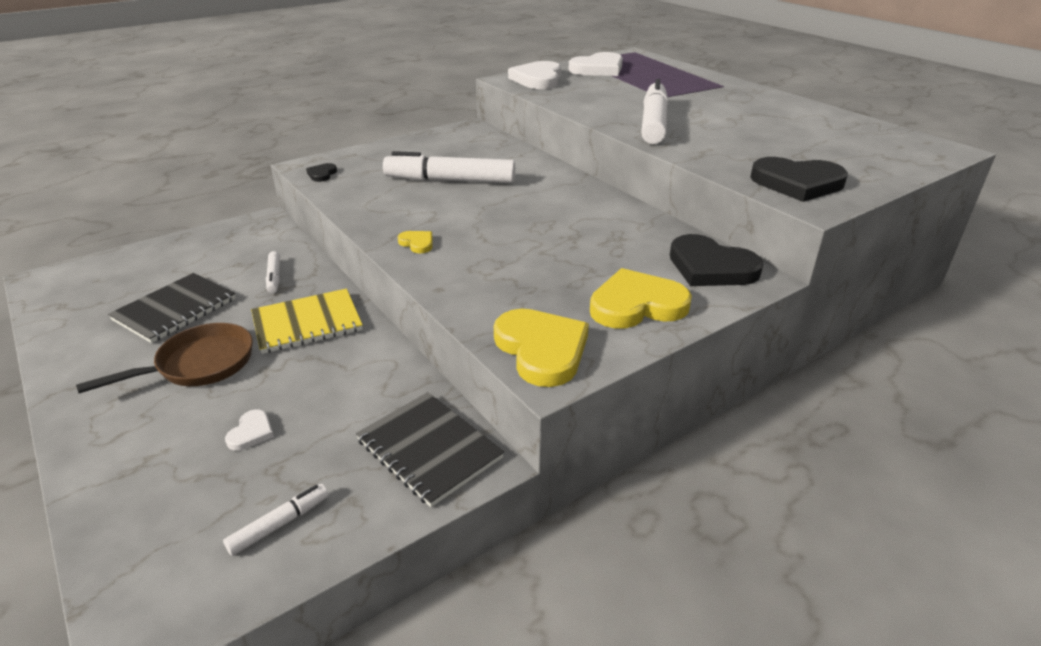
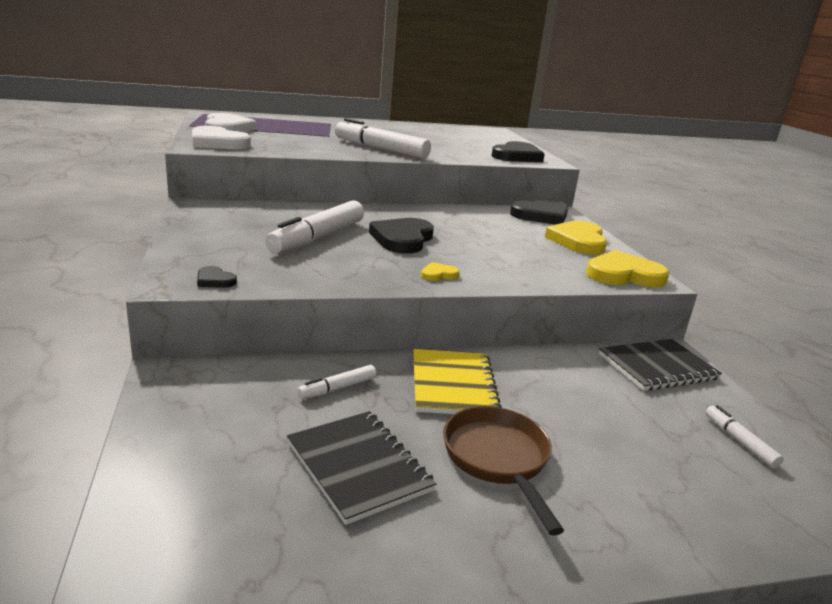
camera: 70 degrees left, 10 degrees down
white heart [225,409,274,451] -> none
white marker [266,251,280,293] -> white marker turned 135 degrees clockwise [297,365,376,399]
none -> black heart [369,218,434,254]

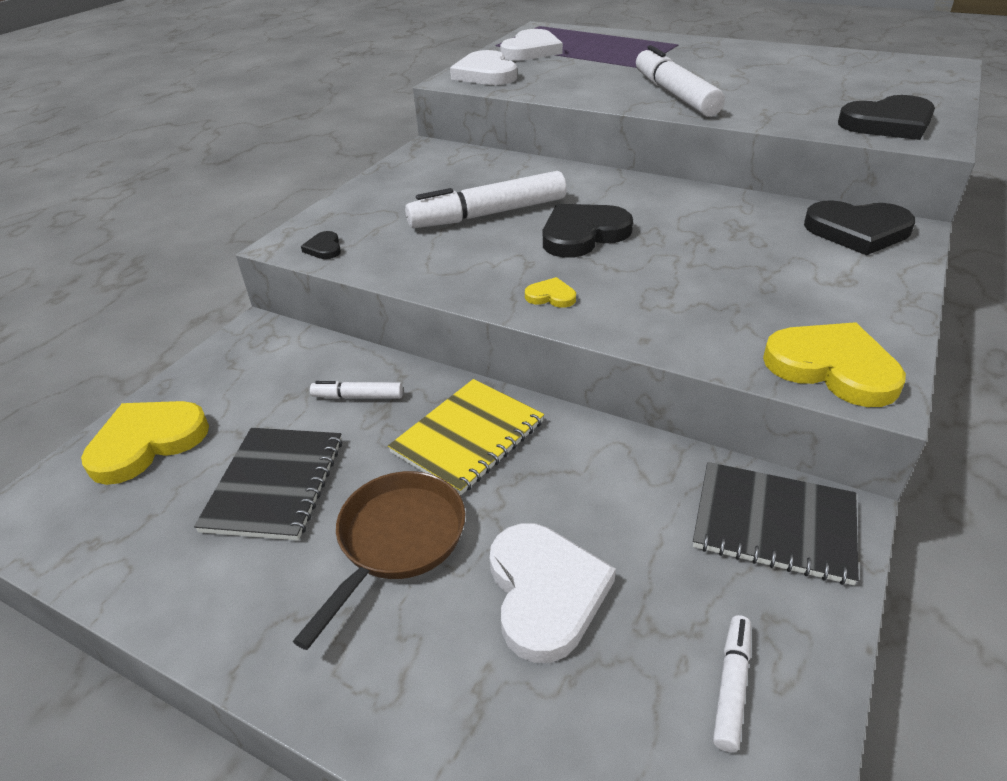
camera: 45 degrees right, 15 degrees up
yellow heart [545,221,607,255] -> yellow heart moved to [81,401,209,485]
none -> white heart [490,523,616,663]

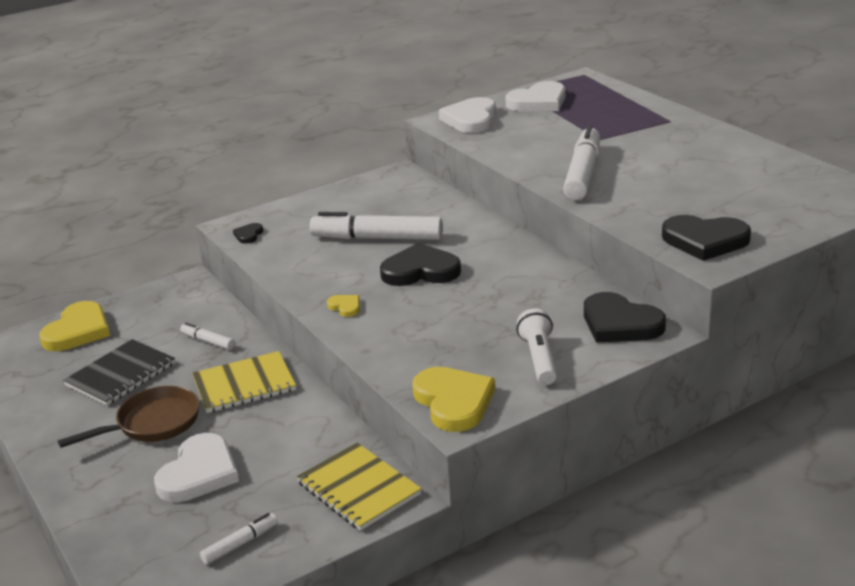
camera: 30 degrees right, 10 degrees down
yellow heart [81,401,209,485] -> yellow heart turned 120 degrees clockwise [39,301,110,351]
black notebook [693,462,859,585] -> yellow notebook [296,443,422,531]
none -> white flashlight [517,308,557,385]

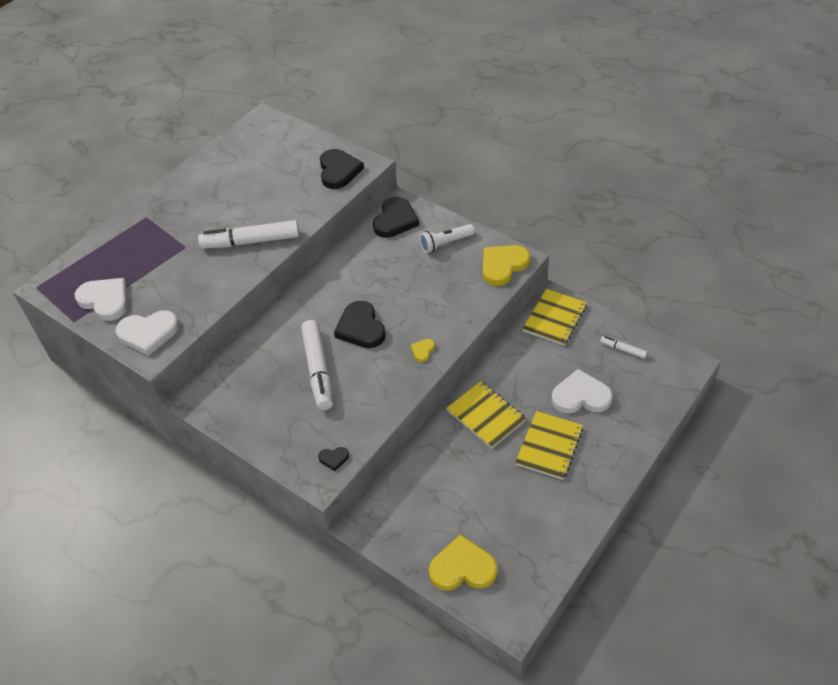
camera: 110 degrees left, 20 degrees up
brown pan [58,386,199,448] -> yellow notebook [515,411,583,480]
black notebook [63,339,175,406] -> none
white marker [180,323,235,350] -> none

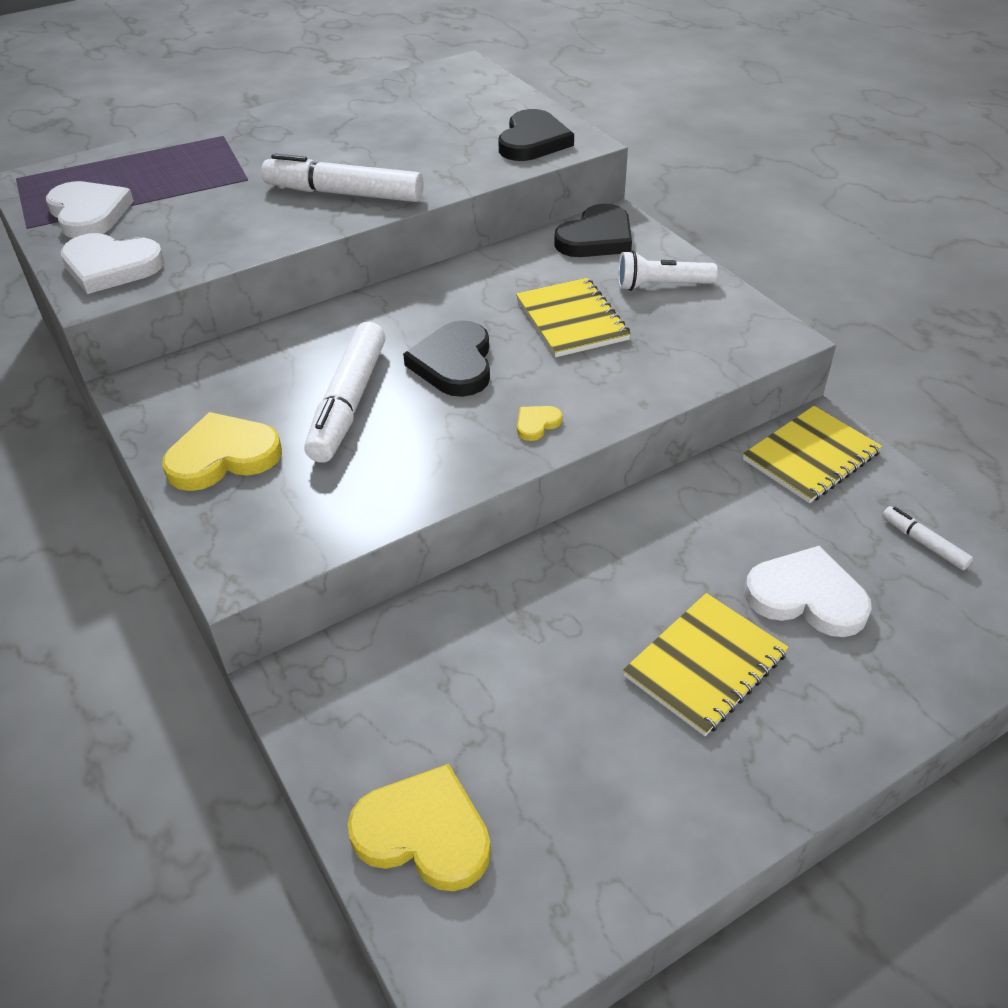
camera: 20 degrees right, 5 degrees down
black heart [318,447,349,471] -> none
yellow notebook [446,381,526,448] -> yellow notebook moved to [516,278,631,357]
yellow heart [483,245,530,286] -> yellow heart moved to [162,412,282,491]

